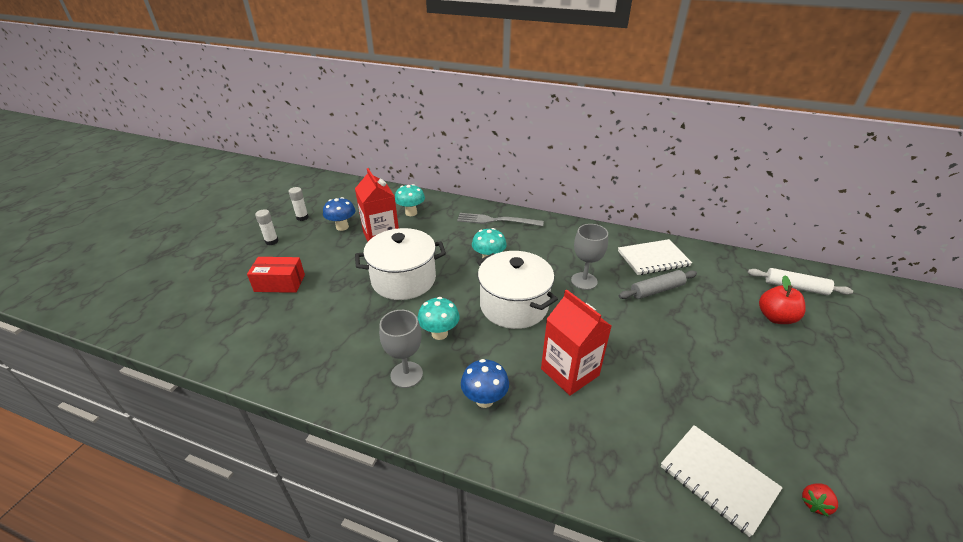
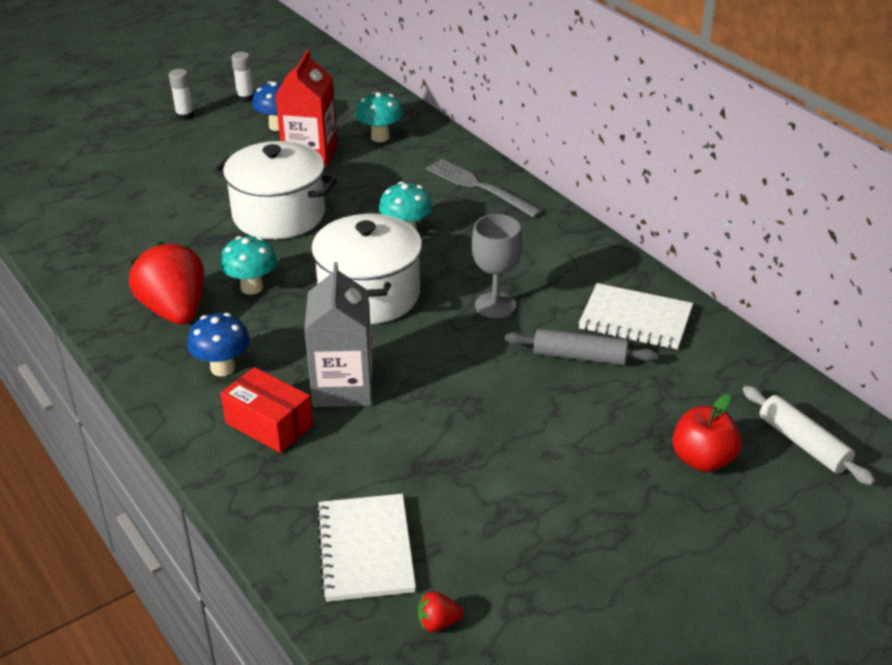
camera: 35 degrees right, 0 degrees up
red box [247,257,305,293] -> red box moved to [220,367,313,453]
grey goblet [379,310,423,388] -> red strawberry [129,242,204,325]
red carton [541,290,611,396] -> grey carton [304,262,373,407]

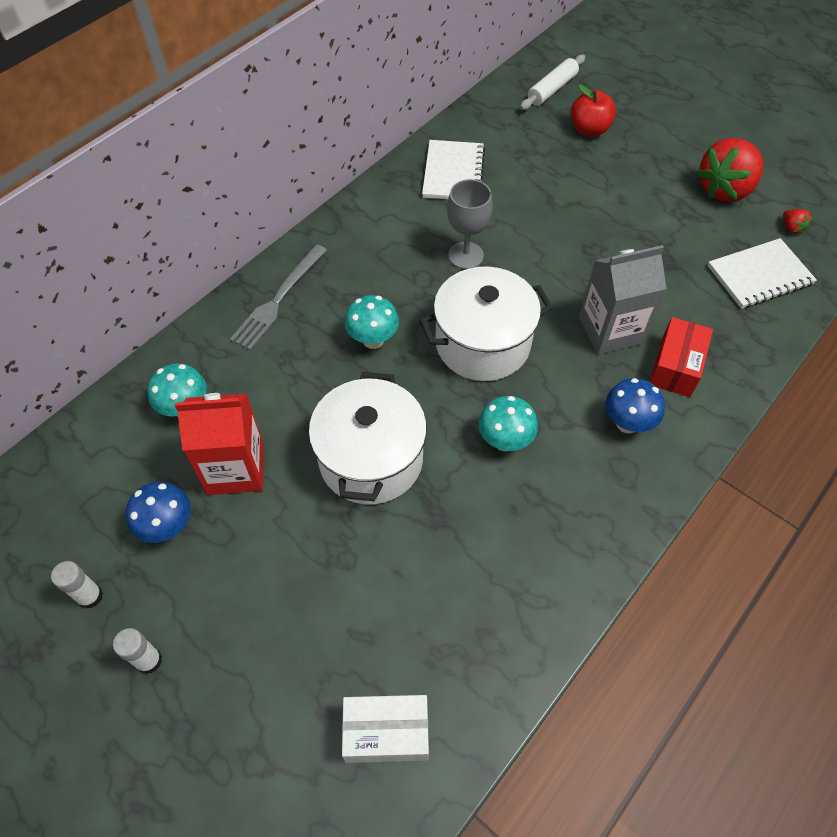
camera: 105 degrees left, 20 degrees up
red strawberry [129,242,204,325] -> red strawberry moved to [696,138,763,202]
grey rolling pin [505,328,658,366] -> none
none -> white box [342,695,429,763]

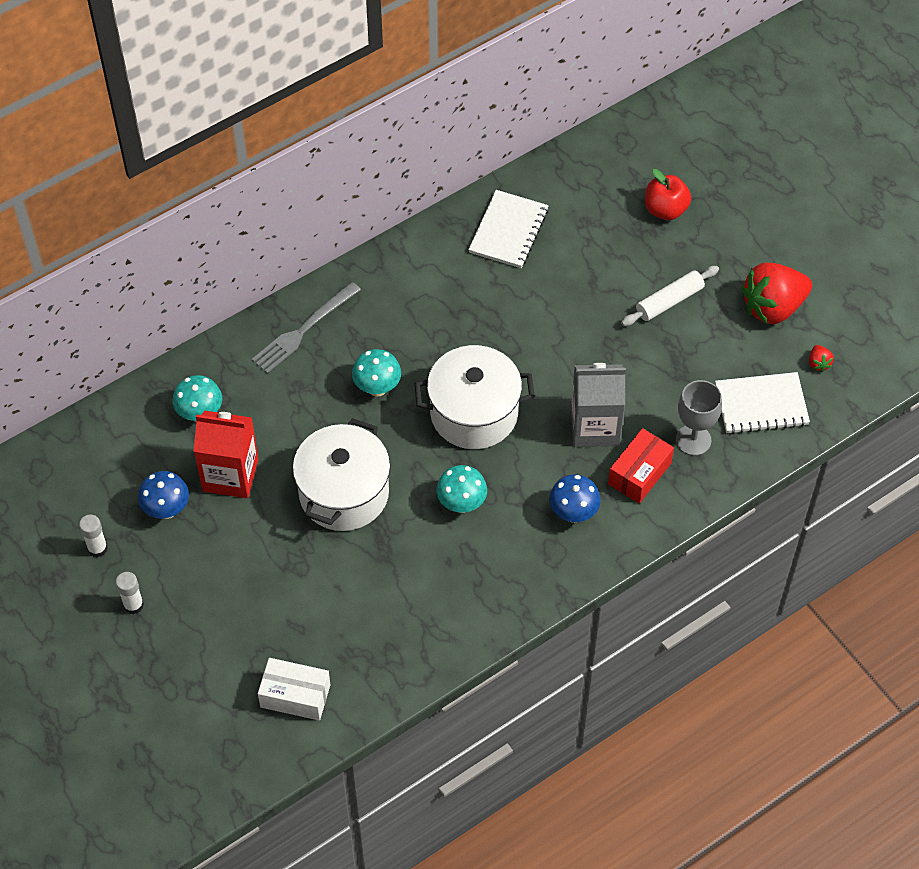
camera: 15 degrees right, 0 degrees up
grey goblet [447,179,493,269] -> grey goblet moved to [676,380,722,456]
white rolling pin [520,55,585,110] -> white rolling pin moved to [621,266,719,326]

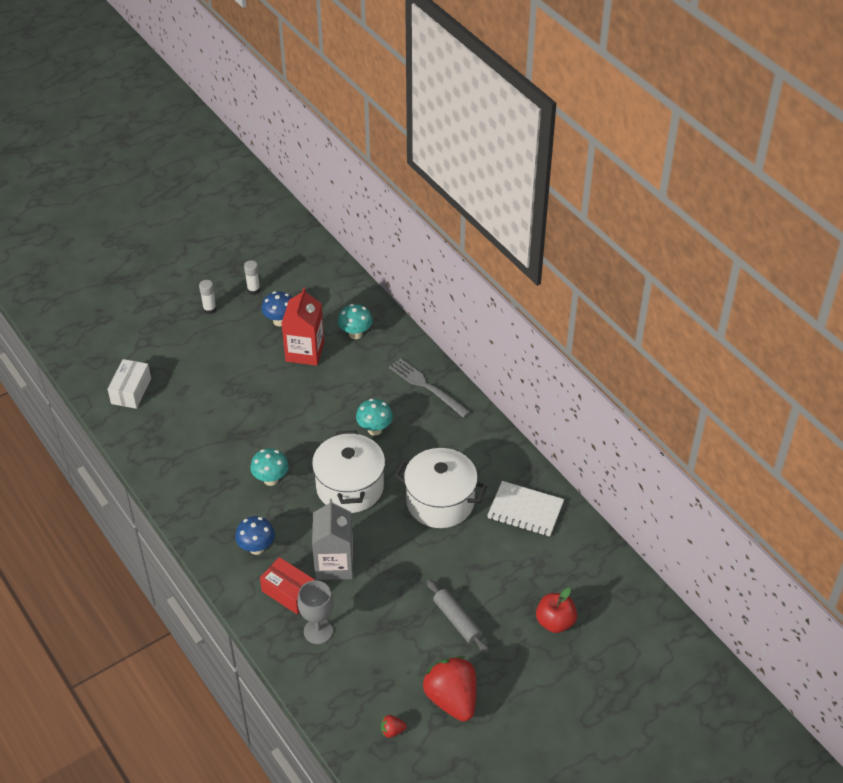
camera: 90 degrees right, 10 degrees down
white pot [293,418,390,531] -> white pot moved to [395,448,487,528]
white rolling pin [621,266,719,326] -> grey rolling pin [426,579,490,654]
white notebook [715,372,810,434] -> none

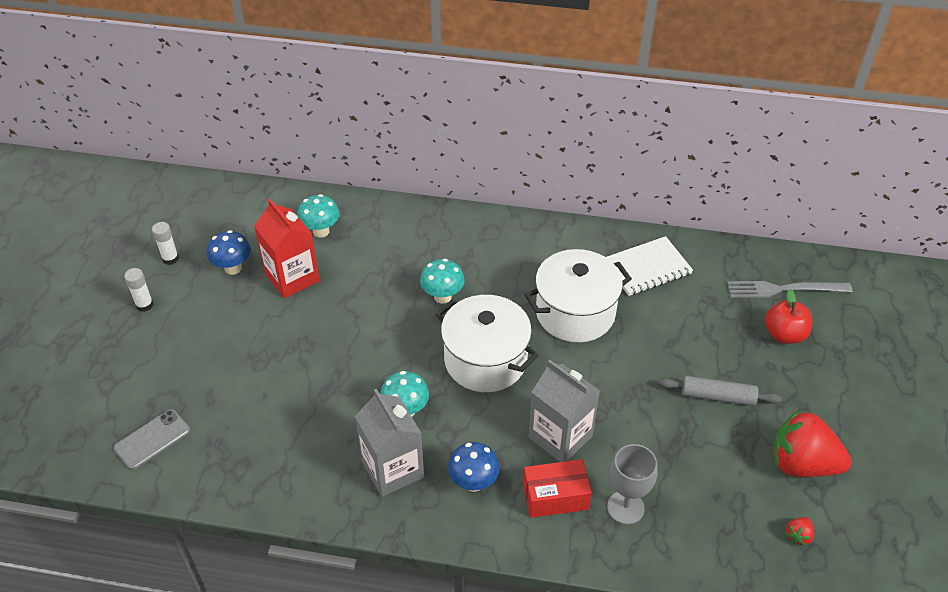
camera: 45 degrees left, 0 degrees up
white box [108,359,151,409] -> grey phone [114,409,190,470]
grey fork [389,358,470,418] -> grey fork moved to [727,281,852,298]
none -> grey carton [355,389,424,497]

